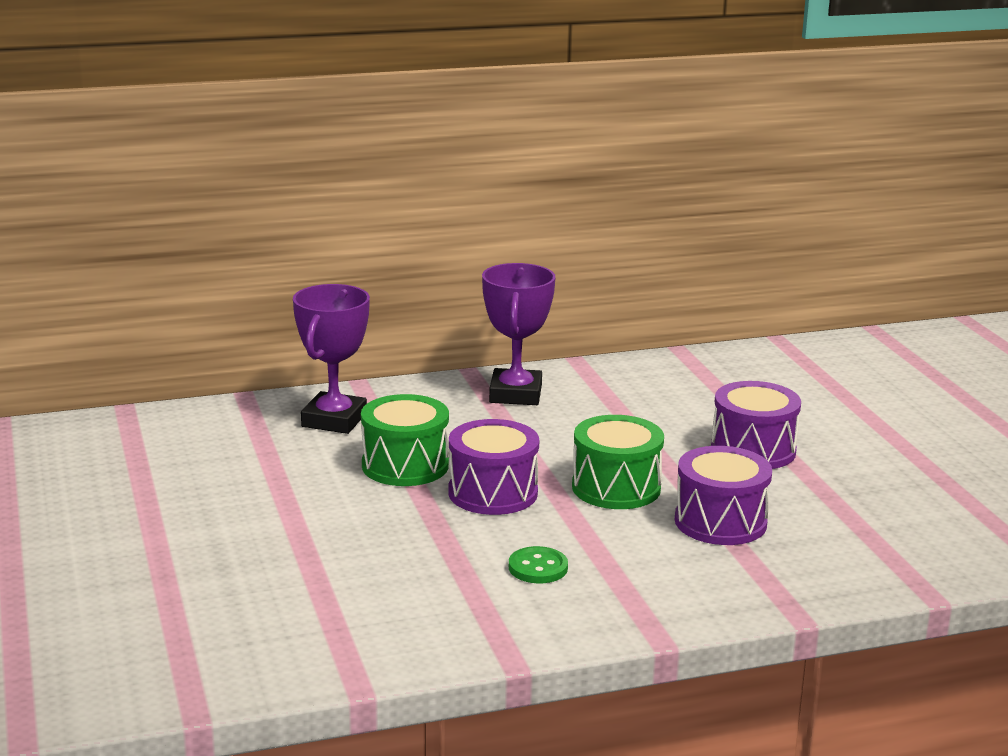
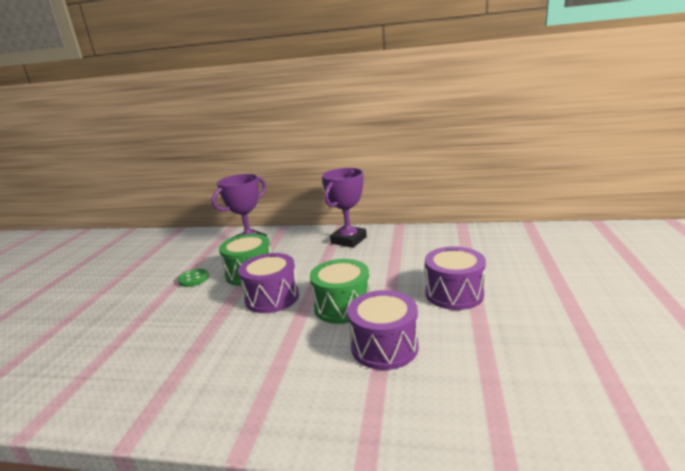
camera: 30 degrees right, 0 degrees up
green button [509,546,568,583] -> green button moved to [177,269,209,287]

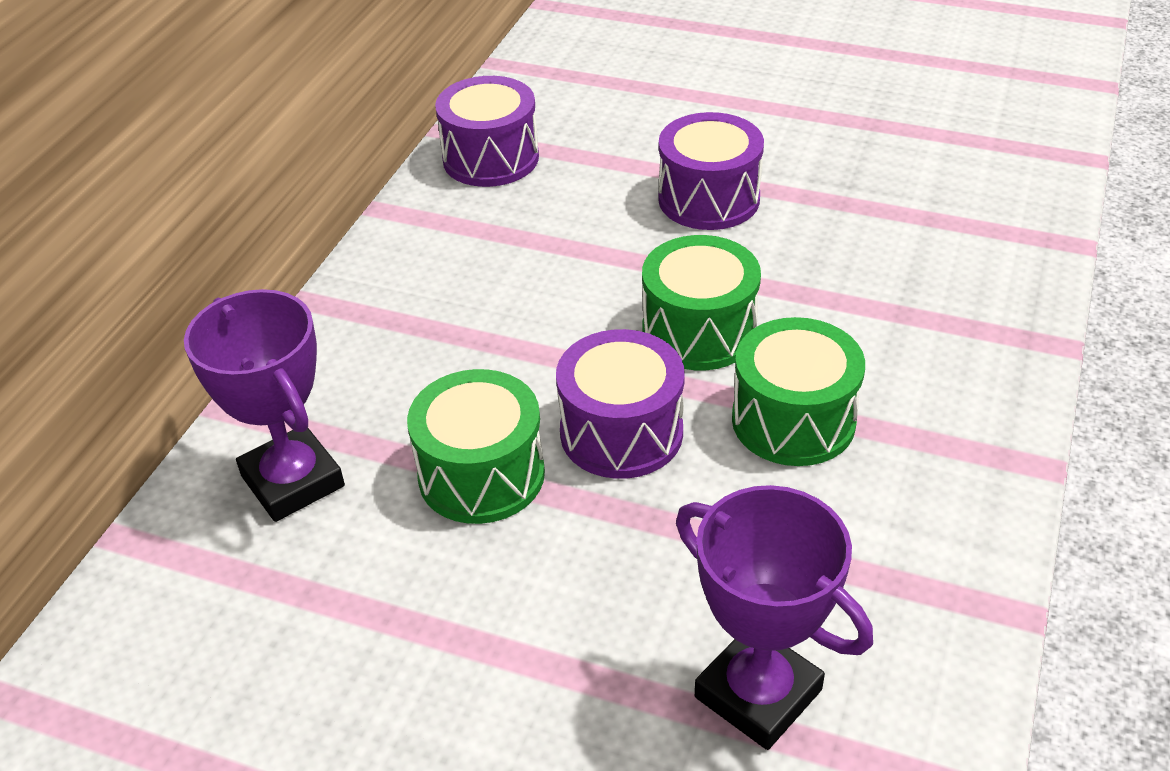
camera: 80 degrees left, 20 degrees up
green button [177,269,209,287] -> none
purple trophy [322,168,367,248] -> purple trophy moved to [676,485,873,750]
purple drum [347,290,419,370] -> purple drum moved to [435,76,539,187]
none -> green drum [732,317,865,466]

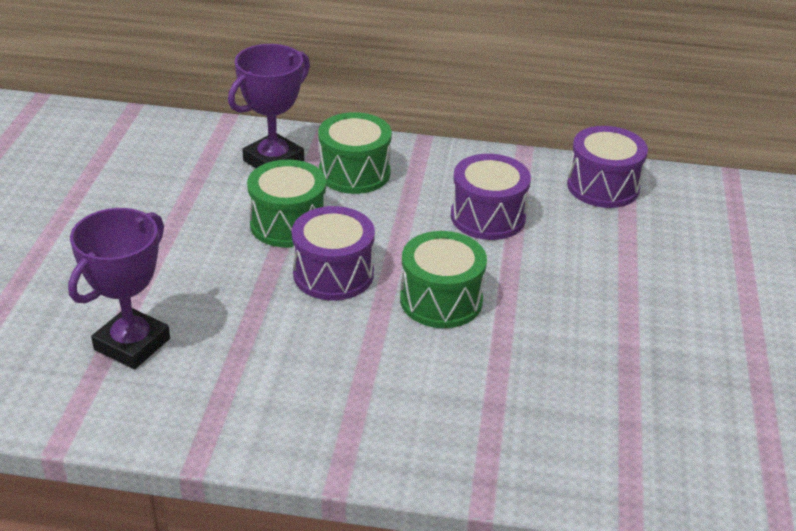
camera: 75 degrees right, 5 degrees down
purple drum [658,112,764,230] -> purple drum moved to [451,154,531,240]
green drum [732,317,865,466] -> green drum moved to [318,112,392,194]

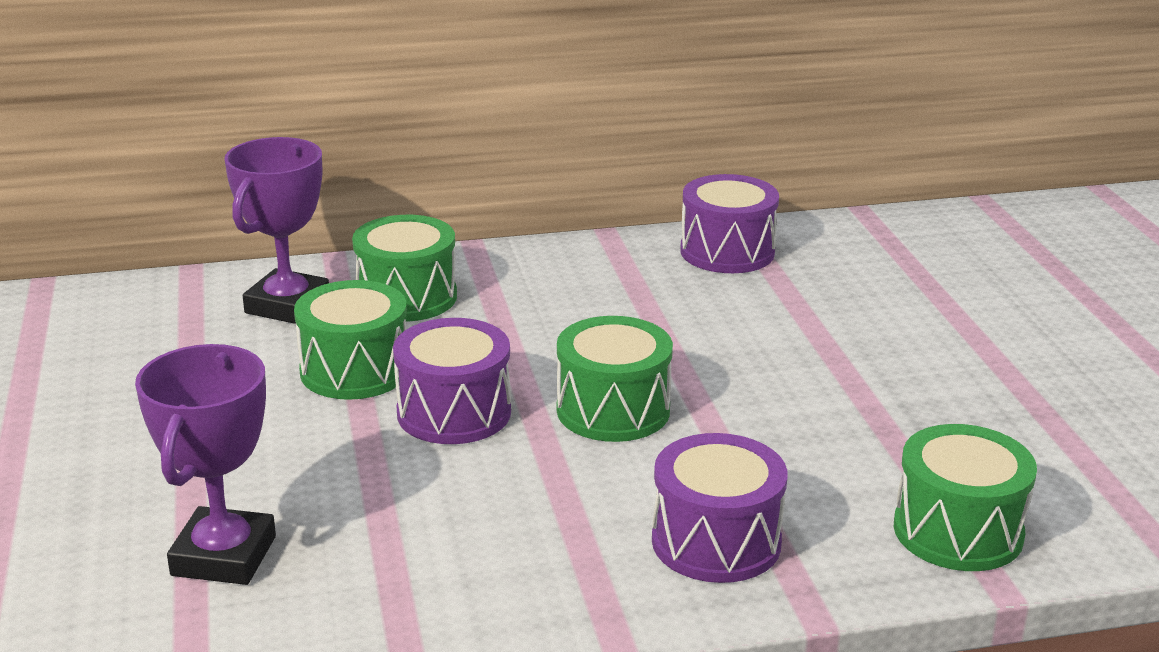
camera: 20 degrees left, 10 degrees down
purple drum [451,154,531,240] -> purple drum moved to [652,433,788,583]
none -> green drum [894,424,1037,571]

